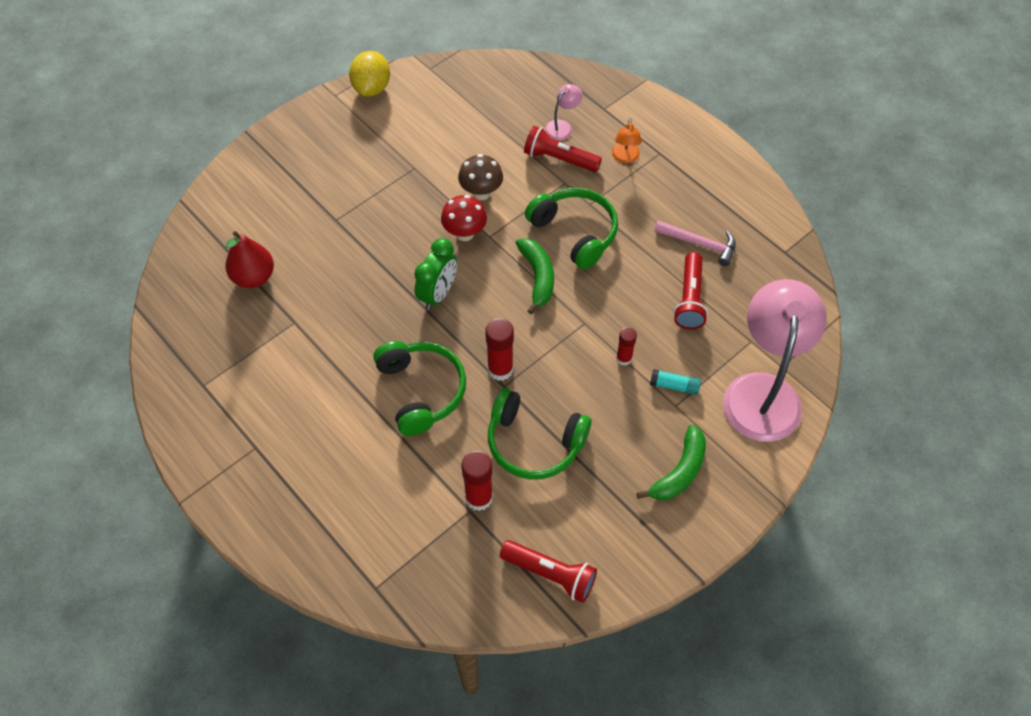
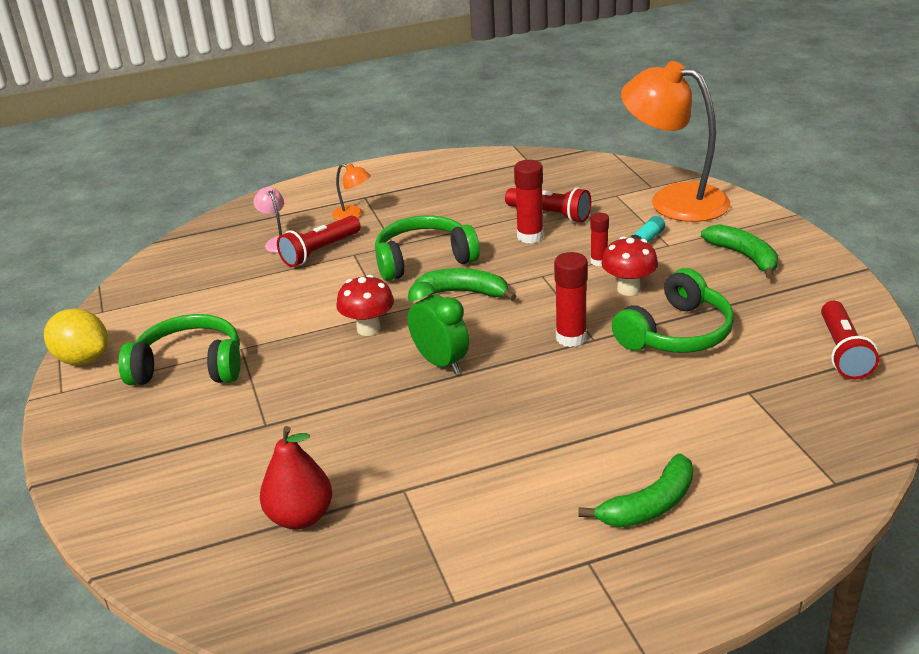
camera: 65 degrees left, 25 degrees down
green headphones [373,341,466,436] -> green headphones moved to [118,314,241,385]
brown mushroom [458,154,503,200] -> none
red glue stick [462,451,493,511] -> red glue stick moved to [514,160,544,244]
red flashlight [500,540,597,603] -> red flashlight turned 135 degrees clockwise [821,301,879,379]
pink hammer [654,220,736,266] -> none
pink lamp [723,279,827,442] -> orange lamp [621,61,730,222]
none -> green banana [578,453,693,527]
none -> red mushroom [601,236,658,296]

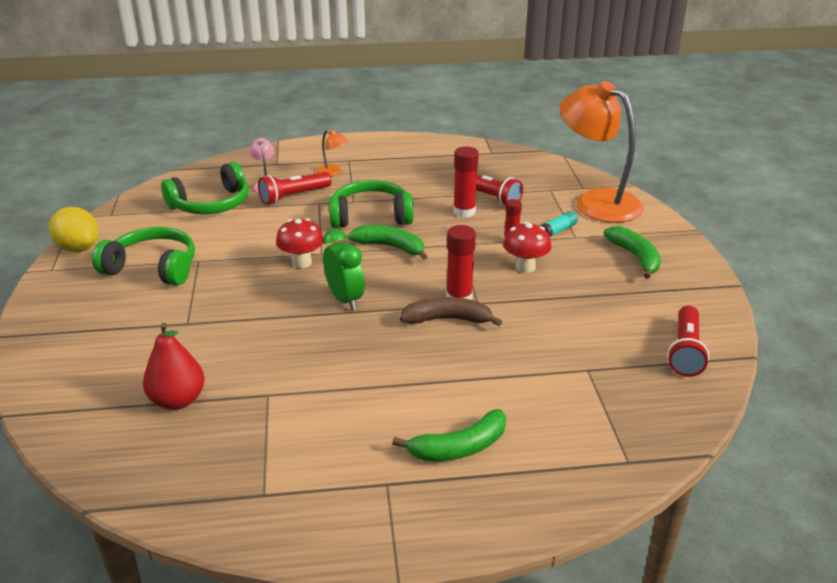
camera: 10 degrees right, 0 degrees up
green headphones [612,268,734,353] -> green headphones moved to [161,162,249,214]
none -> brown banana [400,297,502,326]

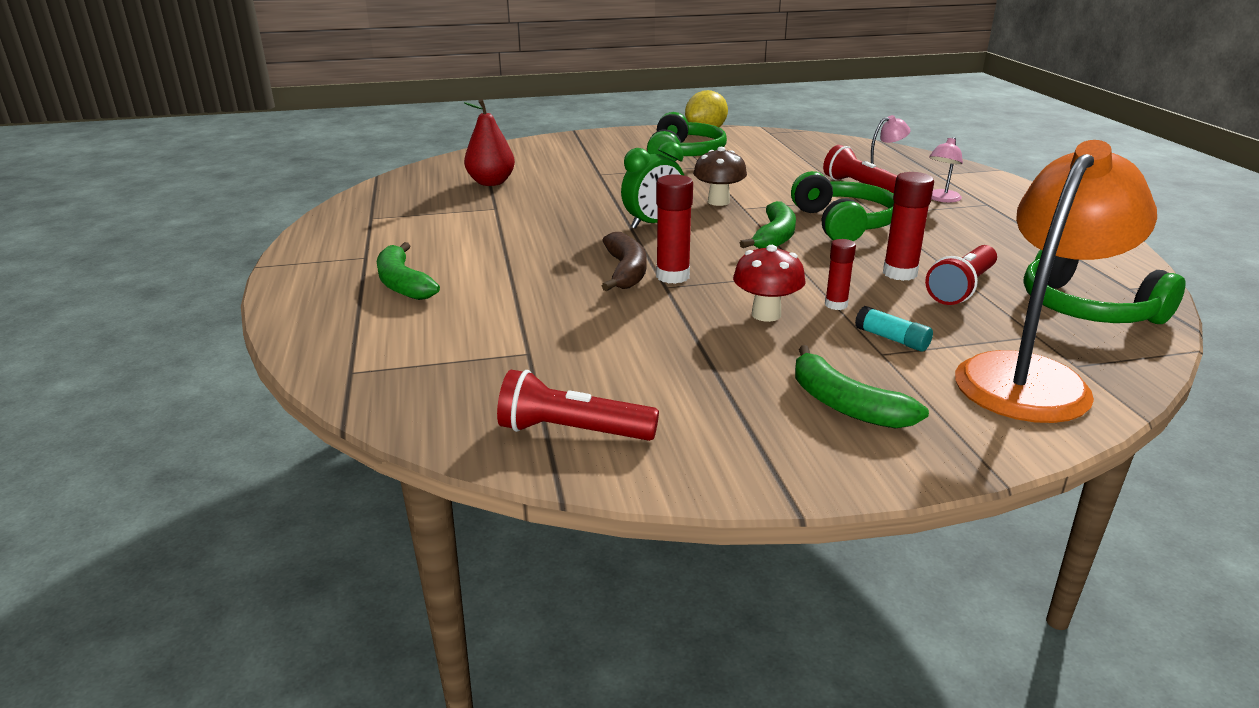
camera: 85 degrees right, 5 degrees down
green headphones [161,162,249,214] -> green headphones moved to [1023,250,1185,324]
red mushroom [276,218,324,268] -> brown mushroom [693,147,747,206]
orange lamp [316,129,349,176] -> pink lamp [929,137,963,202]
green banana [604,226,661,279] -> green banana turned 75 degrees clockwise [795,345,929,429]

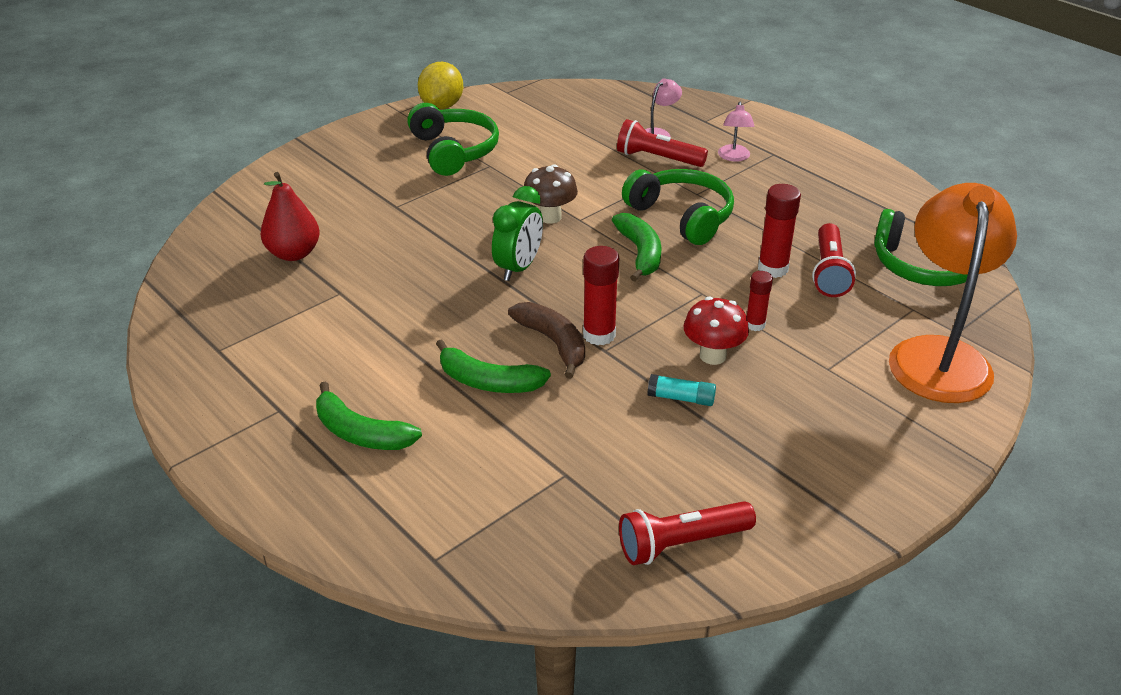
camera: 30 degrees left, 10 degrees up
green banana [795,345,929,429] -> green banana moved to [436,339,551,393]
turquoise glue stick [855,306,933,352] -> turquoise glue stick moved to [648,374,716,406]

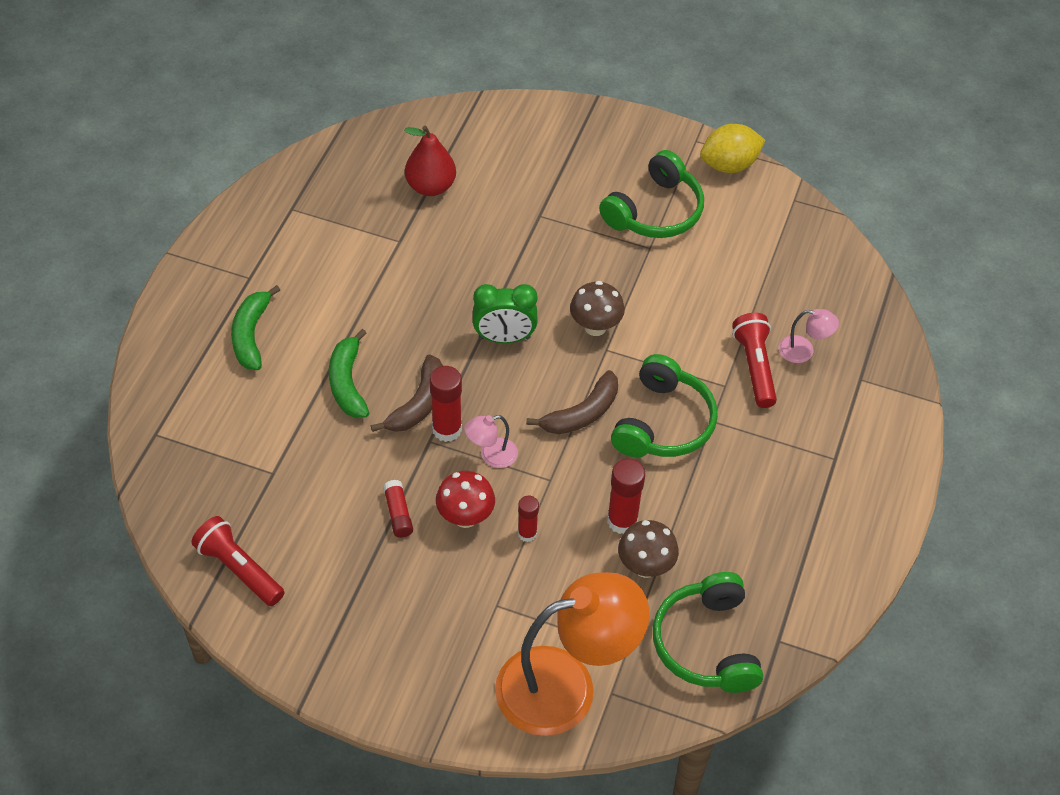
camera: 60 degrees right, 15 degrees up
green banana [612,213,662,282] -> brown banana [526,370,618,434]
turquoise glue stick [648,374,716,406] -> red glue stick [383,480,413,538]
pink lamp [718,102,755,162] -> pink lamp moved to [464,415,518,468]
red flashlight [812,223,856,297] -> brown mushroom [618,520,679,578]

